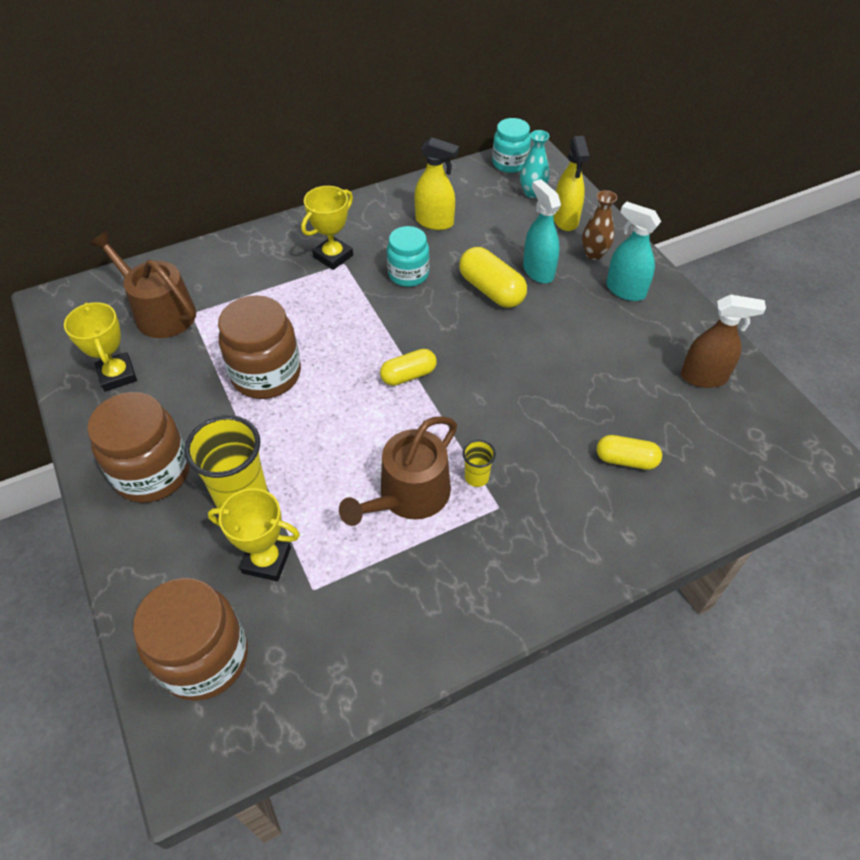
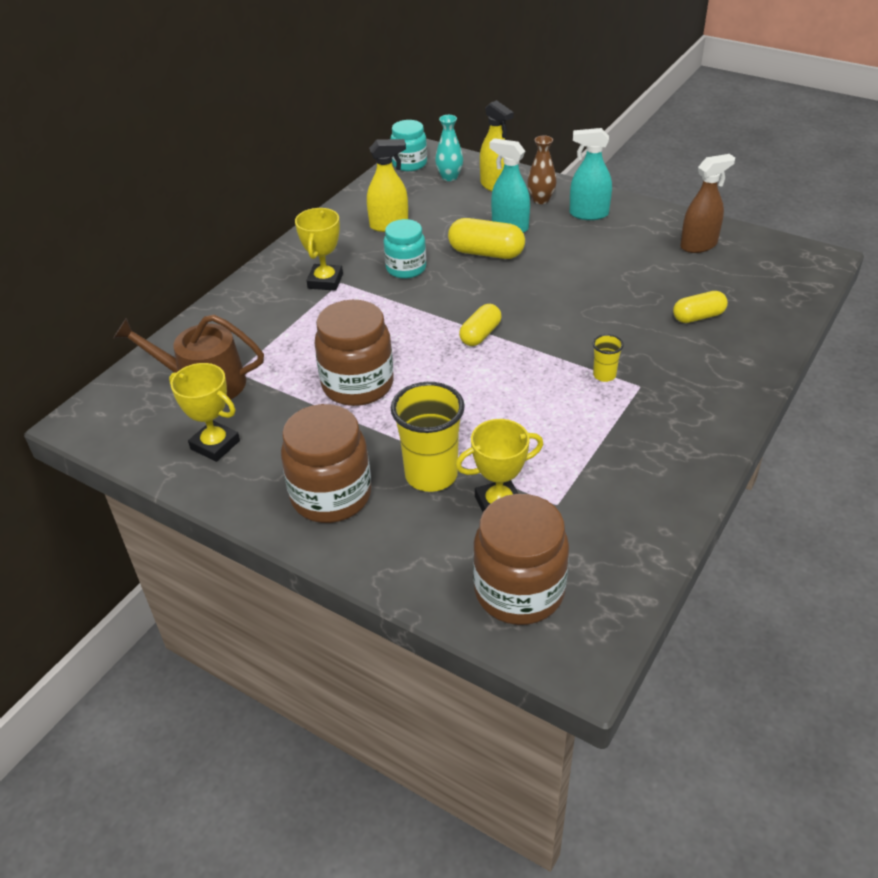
camera: 30 degrees left, 10 degrees down
brown watering can [339,416,457,526] -> none

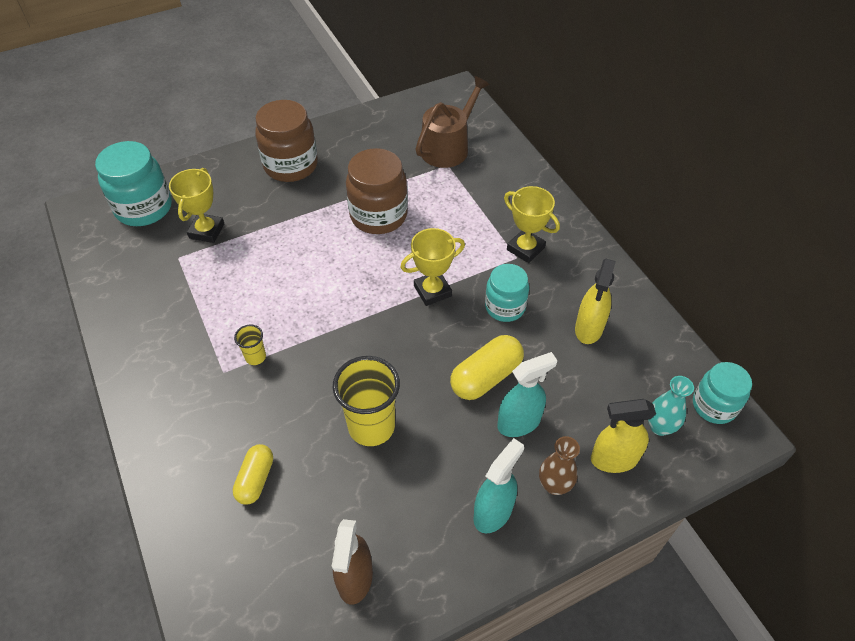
camera: 120 degrees right, 10 degrees up
yellow trophy [169,363,240,462] -> yellow trophy moved to [400,228,465,306]
yellow cup [391,382,465,492] -> yellow cup moved to [333,356,400,446]
yellow capsule [459,304,502,346] -> none
brown jar [473,494,569,625] -> turquoise jar [95,141,172,226]

